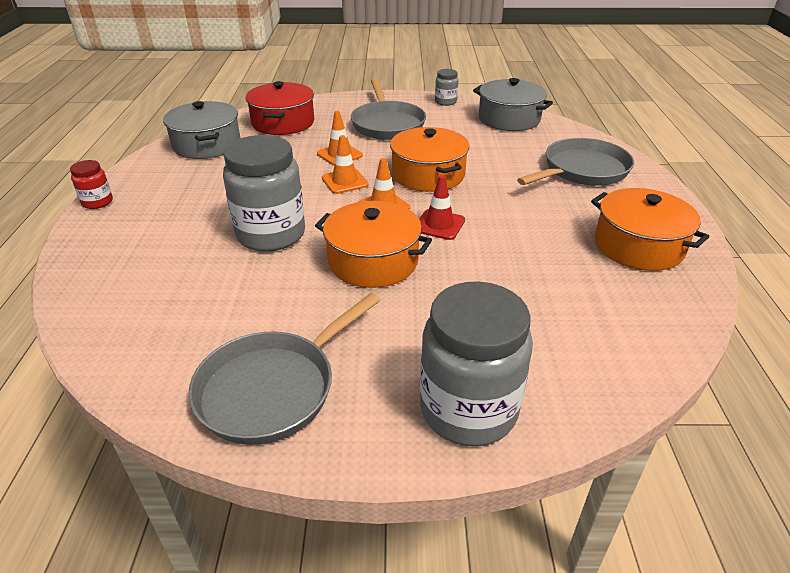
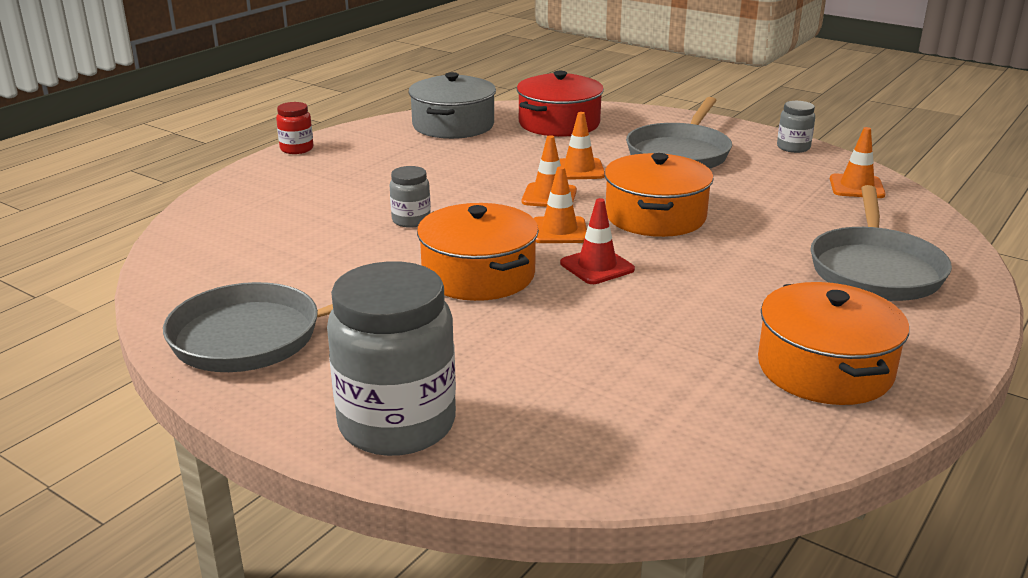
camera: 35 degrees right, 10 degrees down
grey jar [223,135,305,252] -> grey jar [390,166,431,228], size x0.47
grey pot [473,78,553,131] -> orange traffic cone [830,127,886,198]
grey pan [517,138,634,186] -> grey pan turned 105 degrees clockwise [810,185,952,301]

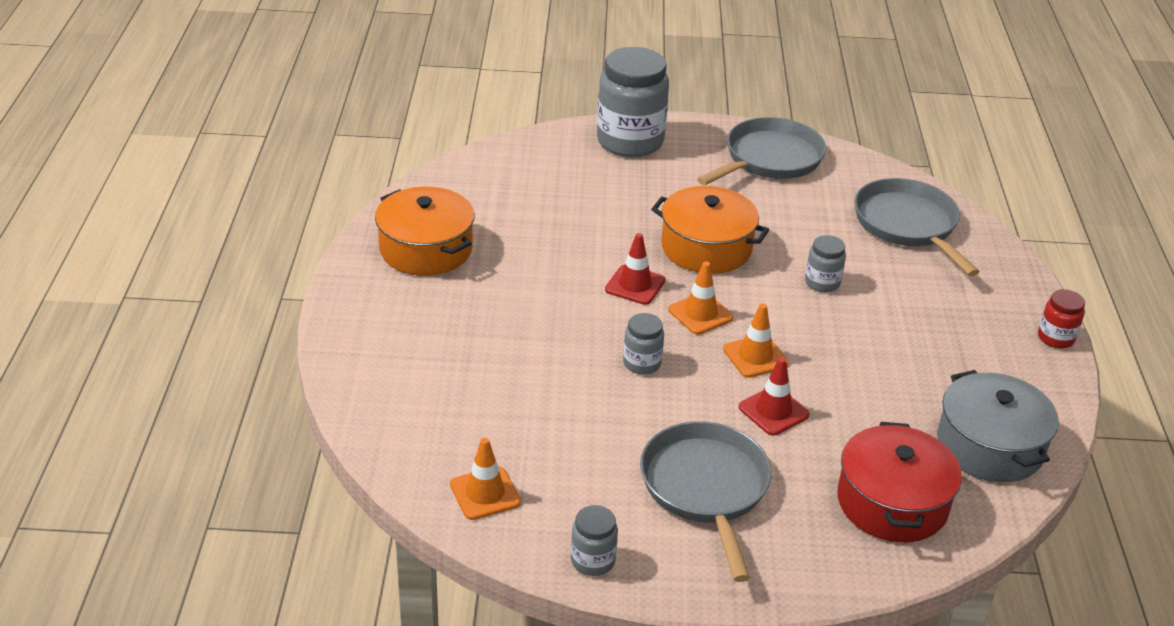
camera: 145 degrees right, 10 degrees up
orange traffic cone [559,112,605,180] -> red traffic cone [739,357,809,436]
orange pot [605,153,714,237] -> grey jar [623,313,664,375]
grey pan [810,185,952,301] -> grey pan moved to [854,178,980,276]

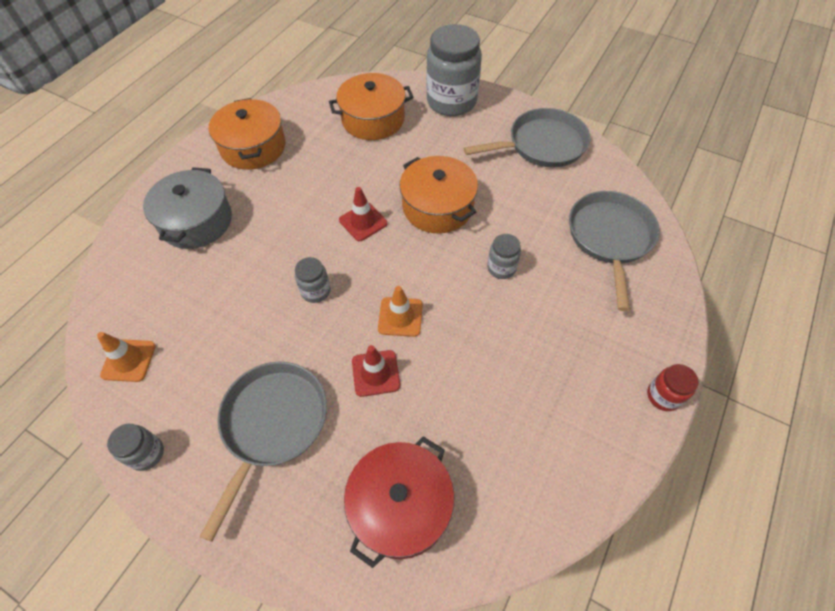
camera: 30 degrees right, 20 degrees up
orange traffic cone [668,261,733,335] -> none
grey pot [937,370,1059,482] -> grey pot moved to [143,167,232,249]
none -> orange pot [329,73,414,140]

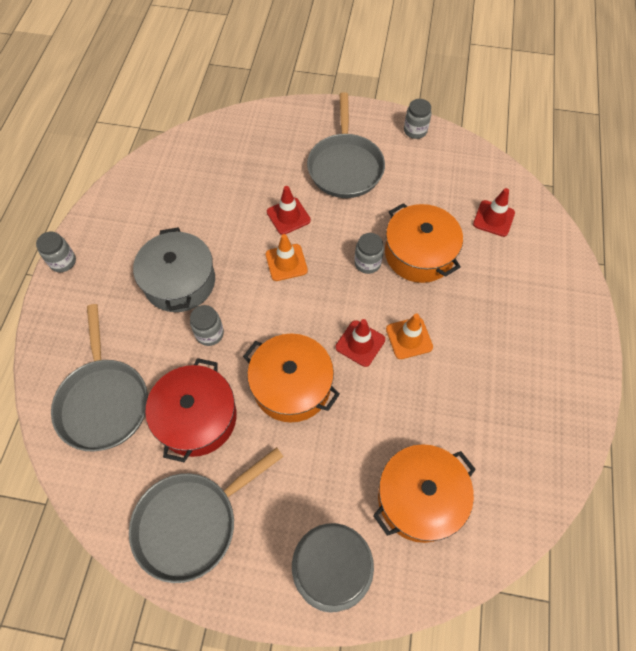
camera: 160 degrees right, 5 degrees up
orange traffic cone [97,332,156,382] -> orange traffic cone moved to [386,314,433,359]
grey pot [143,167,232,249] -> grey pot moved to [133,227,215,312]
orange pot [209,98,286,170] -> orange pot moved to [385,203,463,283]
red pot [344,437,455,568] -> red pot moved to [145,358,237,462]
red jar [647,364,698,411] -> grey jar [36,232,76,272]
none -> red traffic cone [473,188,515,237]

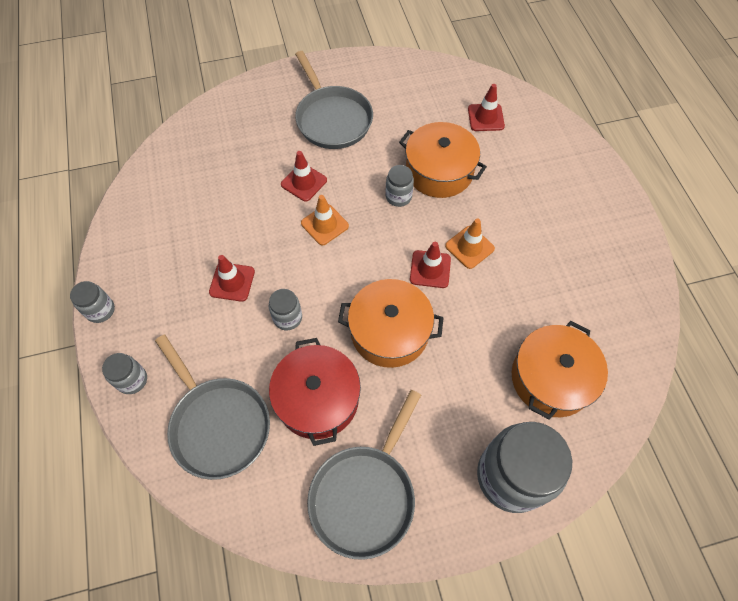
camera: 25 degrees left, 0 degrees up
grey pot [133,227,215,312] -> red traffic cone [209,255,255,302]
grey jar [404,99,432,139] -> grey jar moved to [102,353,147,394]

